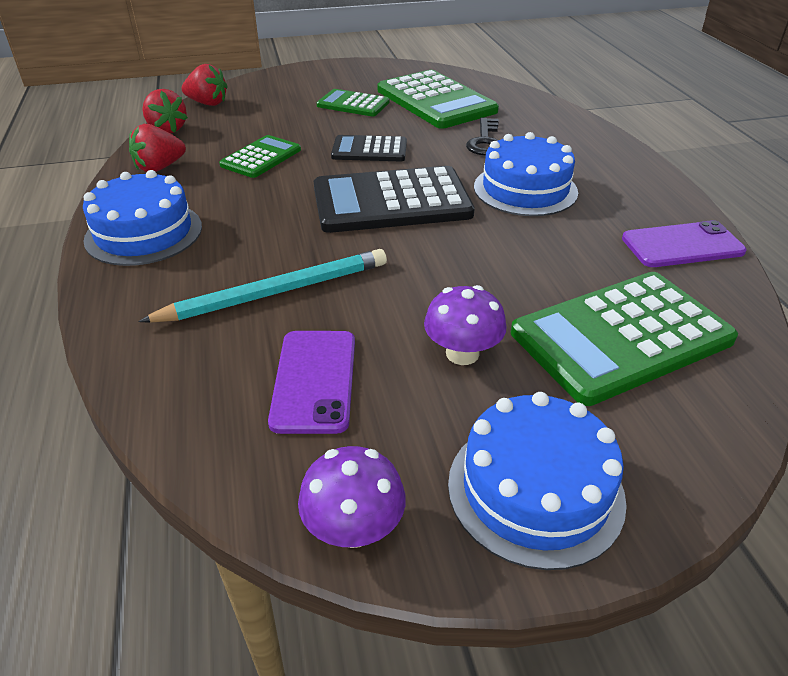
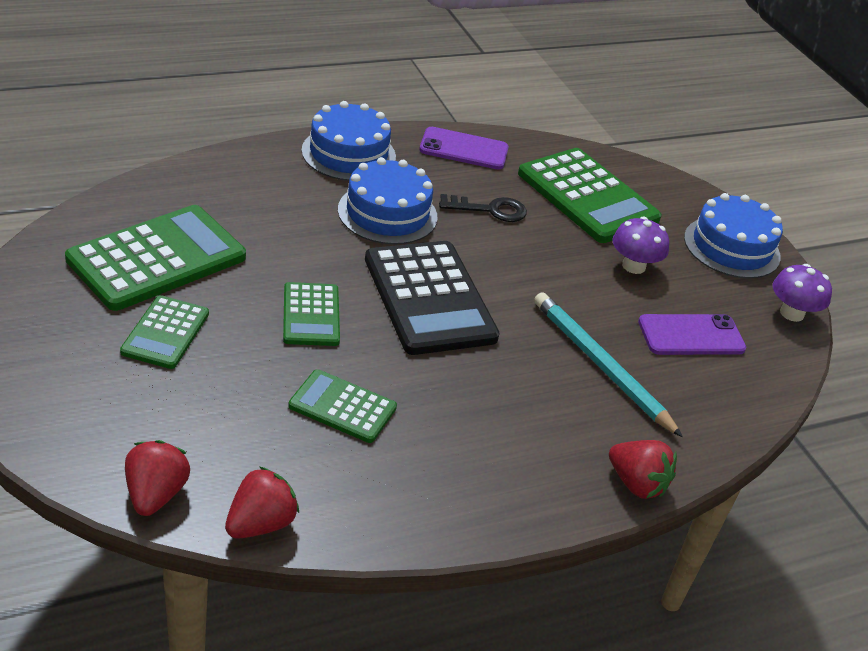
camera: 105 degrees left, 0 degrees up
blue cake [83,170,202,266] -> blue cake moved to [302,101,396,181]
red strawberry [129,124,186,172] -> red strawberry moved to [609,440,677,499]
black calculator [331,135,407,161] -> green calculator [283,282,340,346]
black key [466,118,499,155] -> black key moved to [439,194,527,222]
purple phone [622,220,747,267] -> purple phone turned 60 degrees counterclockwise [419,127,509,170]

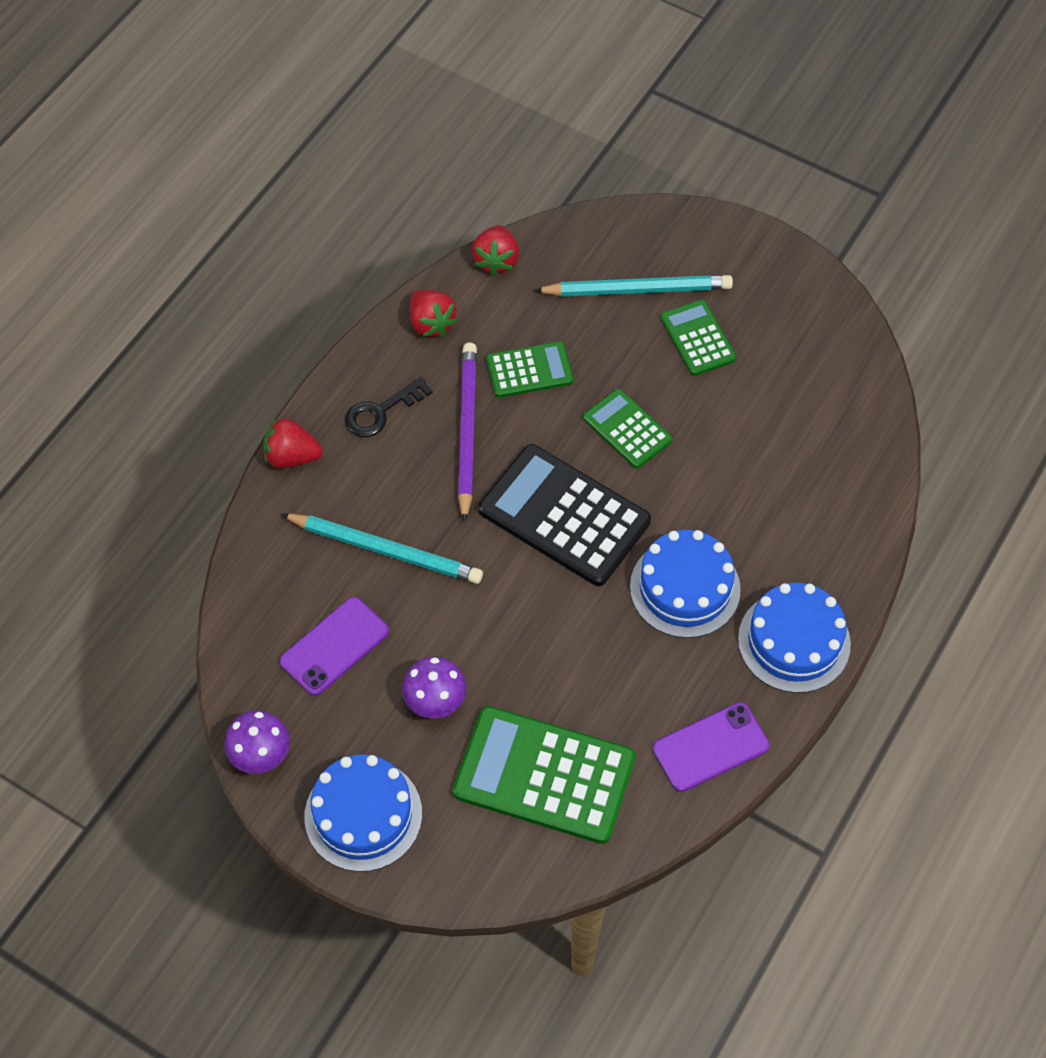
camera: 150 degrees right, 20 degrees up
green calculator [65,205,246,311] -> none
red strawberry [125,440,190,516] -> red strawberry moved to [410,289,458,337]
black key [439,194,527,222] -> black key moved to [345,376,433,437]
none -> purple pencil [458,343,477,523]
none -> turquoise pencil [534,275,733,297]

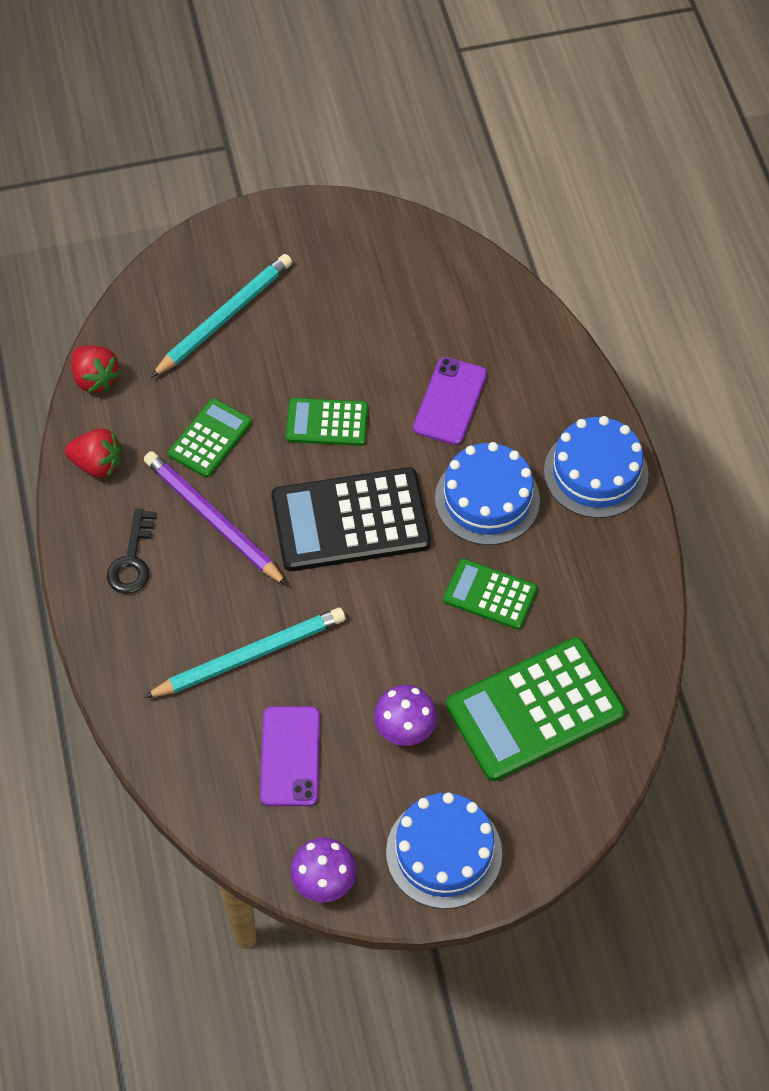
camera: 45 degrees left, 0 degrees up
red strawberry [263,418,323,468] -> none
purple phone [653,702,770,792] -> purple phone moved to [413,357,487,445]
green calculator [660,299,737,376] -> green calculator moved to [443,558,538,630]

